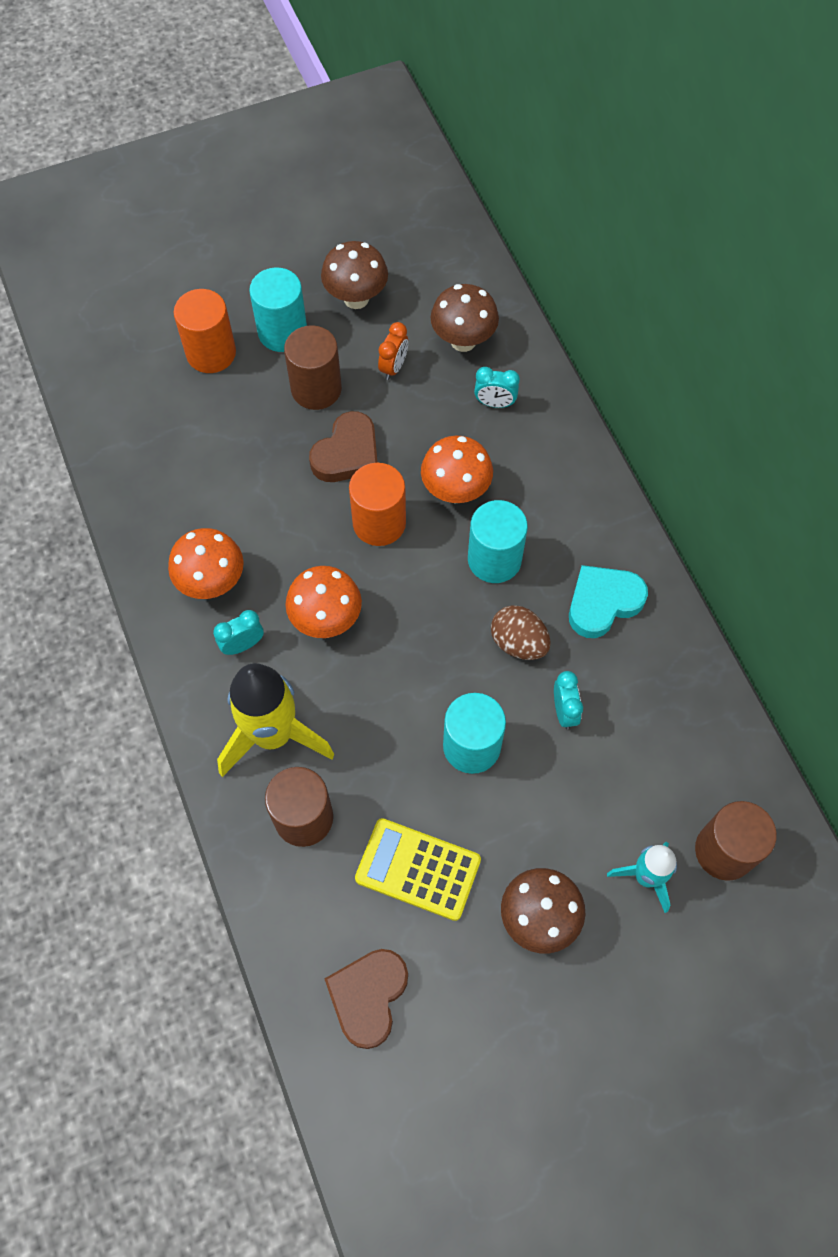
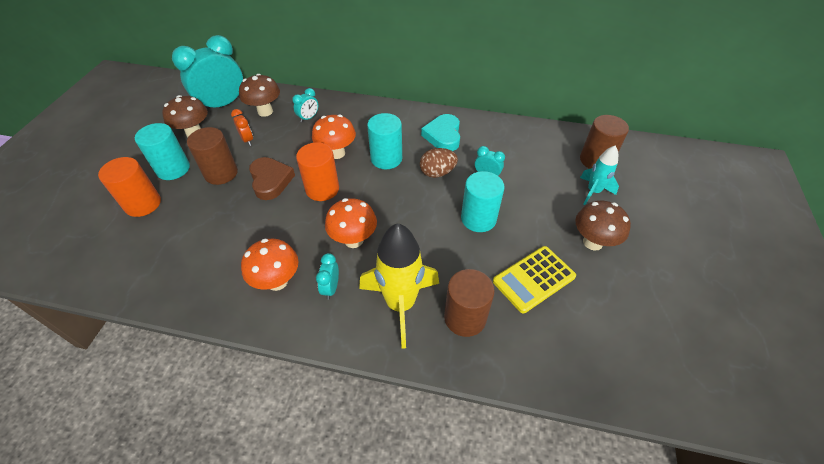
camera: 55 degrees left, 15 degrees down
brown heart [324,949,408,1049] -> none
none -> turquoise clock [172,35,243,108]

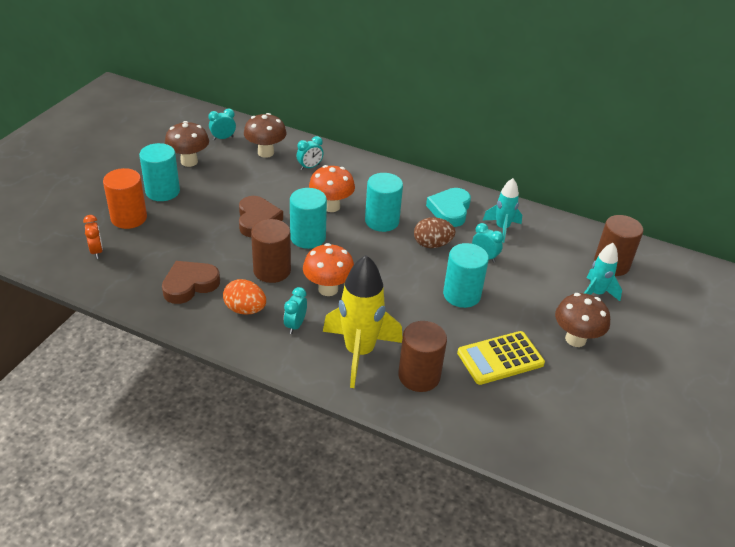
camera: 10 degrees right, 10 degrees down
turquoise clock [172,35,243,108] -> turquoise clock [208,109,236,140], size x0.44
brown cylinder [187,127,238,185] -> brown cylinder moved to [251,219,291,283]
orange clock [231,109,253,146] -> orange clock moved to [83,215,103,259]
orange mushroom [241,239,299,291] -> orange egg [223,279,266,314]
orange cylinder [296,142,339,201] -> turquoise cylinder [290,188,327,249]
none -> brown heart [162,261,220,304]
none -> turquoise rocket [483,178,522,243]

